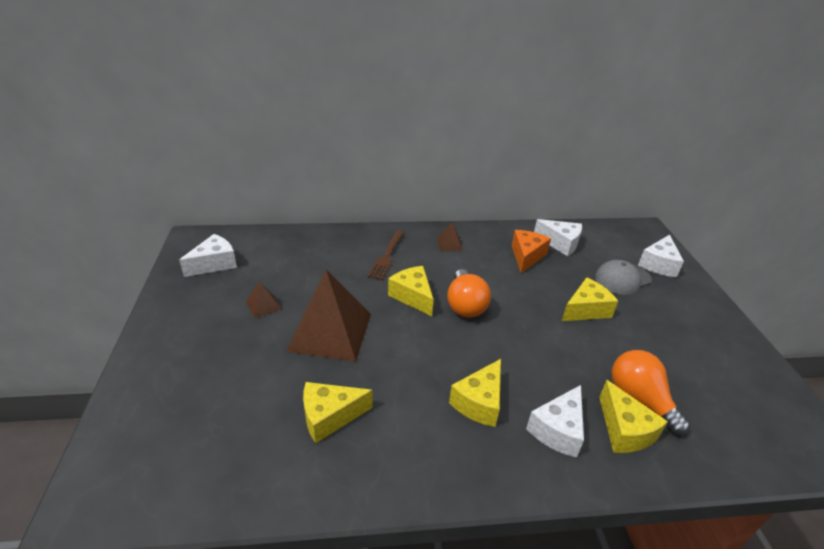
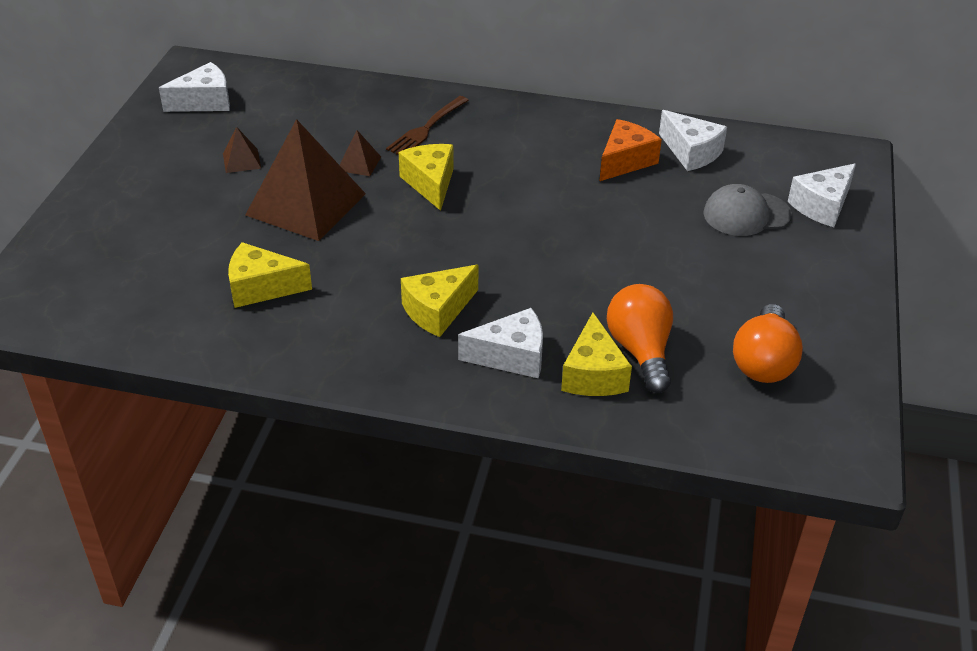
camera: 20 degrees right, 5 degrees up
brown pyramid [437,222,463,251] -> brown pyramid moved to [340,130,381,176]
orange light bulb [447,269,491,318] -> orange light bulb moved to [733,304,803,383]
white cheese [526,385,584,458] -> white cheese turned 150 degrees counterclockwise [458,308,543,378]
yellow cheese [562,277,618,321] -> none

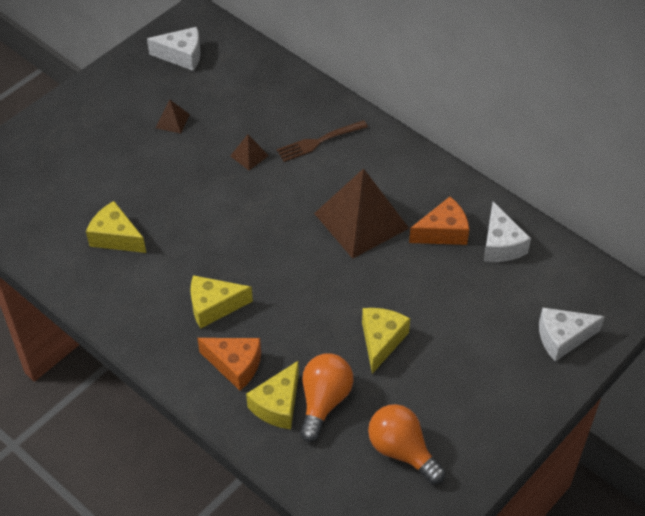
camera: 30 degrees right, 10 degrees up
brown pyramid [245,119,366,241] -> brown pyramid moved to [314,168,409,259]
yellow cheese [399,144,454,211] -> yellow cheese moved to [362,308,410,374]
white cheese [458,308,543,378] -> orange cheese [197,338,261,391]
grey cap [703,184,792,236] -> none
orange light bulb [733,304,803,383] -> orange light bulb turned 90 degrees clockwise [368,404,445,484]

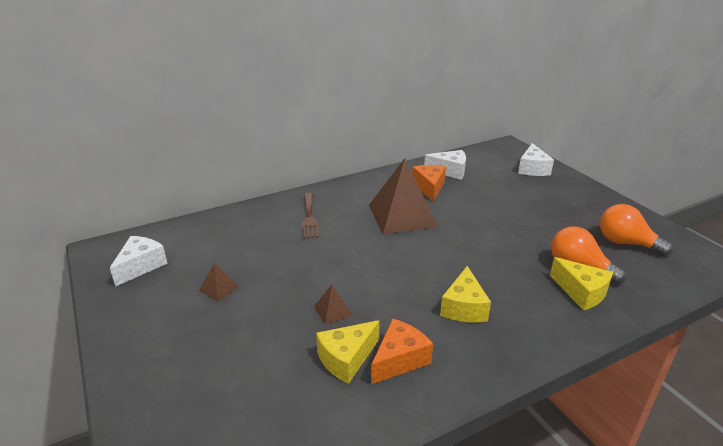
camera: 70 degrees left, 20 degrees down
orange cheese [197,338,261,391] -> orange cheese moved to [371,319,433,384]
brown pyramid [230,134,269,170] -> brown pyramid moved to [314,285,353,325]
yellow cheese [362,308,410,374] -> none
orange light bulb [368,404,445,484] -> orange light bulb turned 60 degrees clockwise [600,204,674,256]

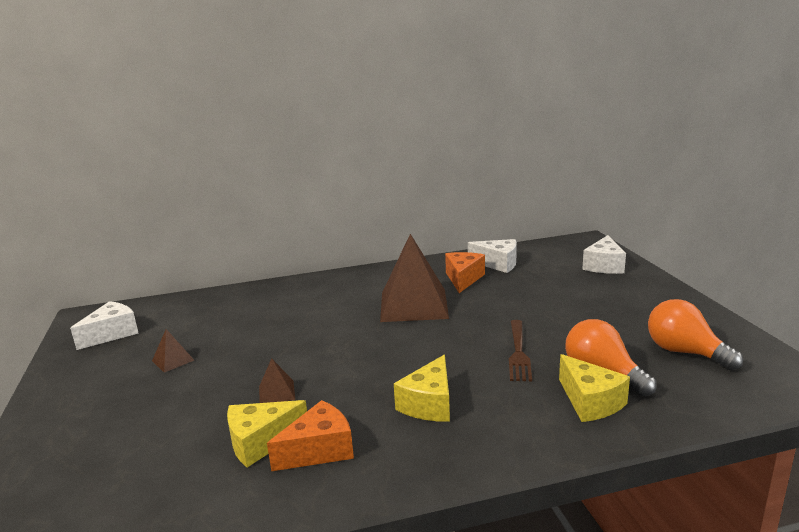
camera: 15 degrees right, 10 degrees down
brown fork [302,193,318,238] -> brown fork moved to [509,320,532,381]

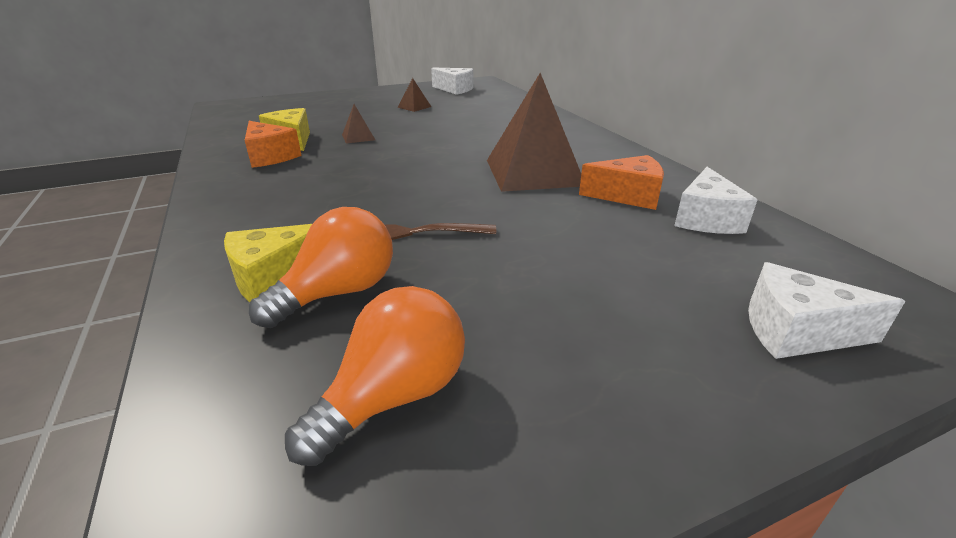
camera: 80 degrees right, 10 degrees up
yellow cheese [394,355,450,422] -> none

